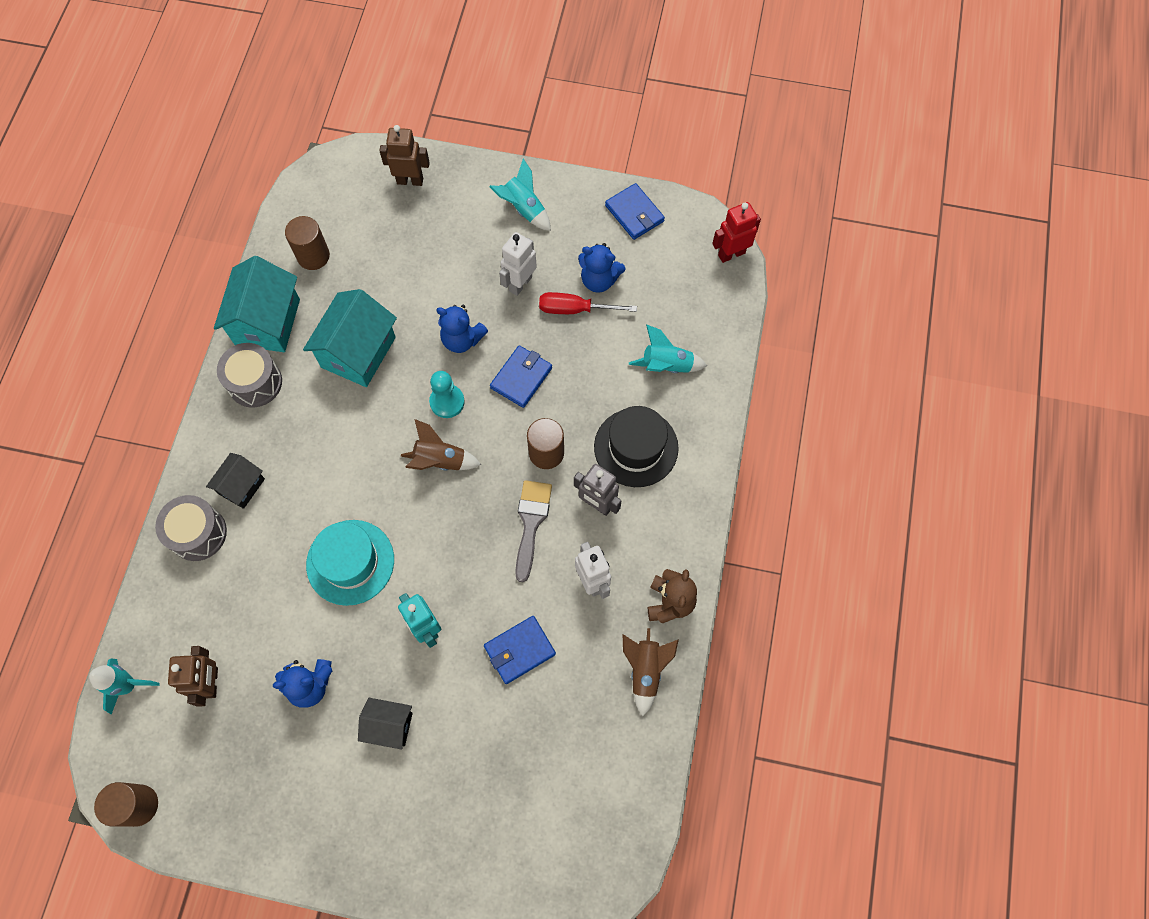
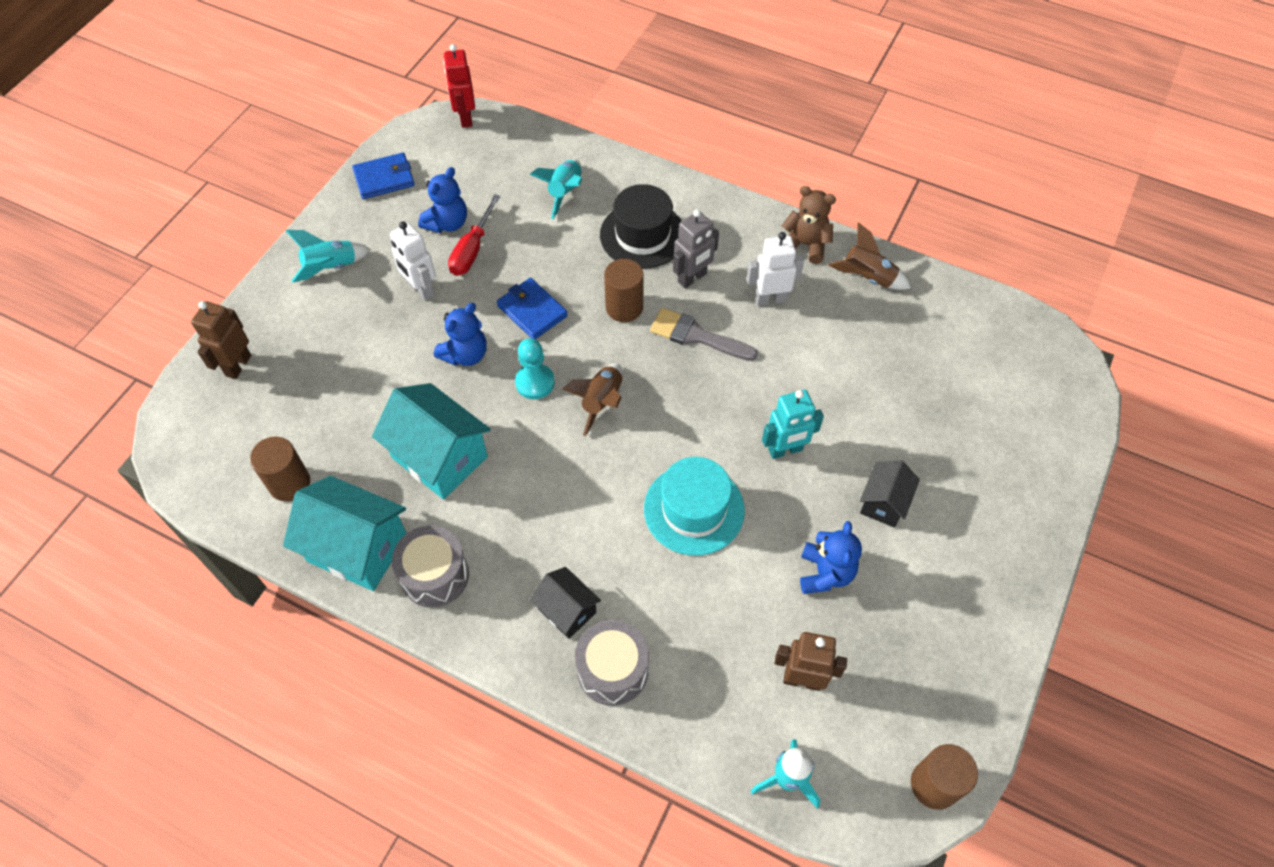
camera: 75 degrees left, 10 degrees down
blue wallet [484,616,556,684] -> none

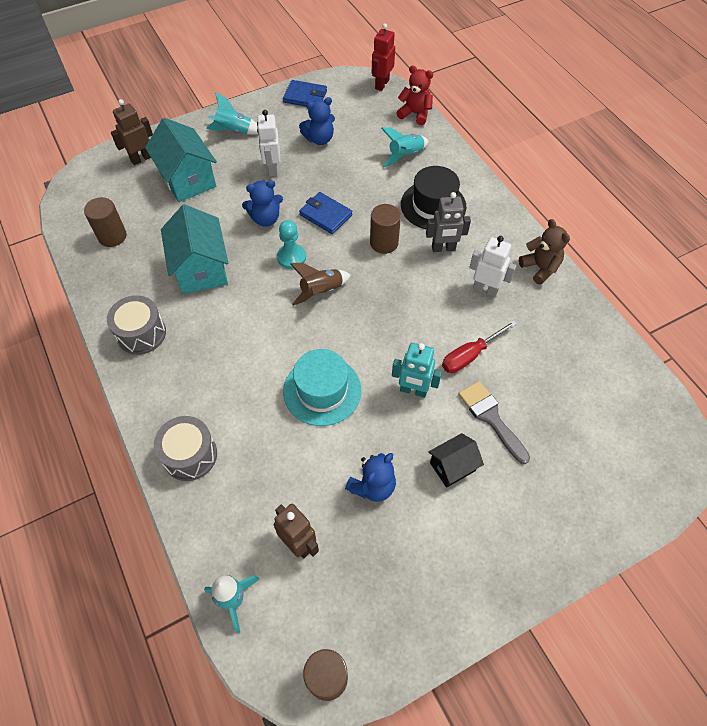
camera: 35 degrees right, 0 degrees up
turquoise house [283,476,407,591] -> turquoise house moved to [145,118,217,202]
red screwdriver [448,194,500,276] -> red screwdriver moved to [442,320,517,373]
blue wallet [497,278,568,339] -> blue wallet turned 45 degrees counterclockwise [299,192,352,234]
black house [530,567,601,639] -> none
grey brush [650,308,758,361] -> grey brush moved to [458,381,530,464]
brown rocket [828,222,911,290] -> none
none -> red teddy bear [396,65,433,125]

